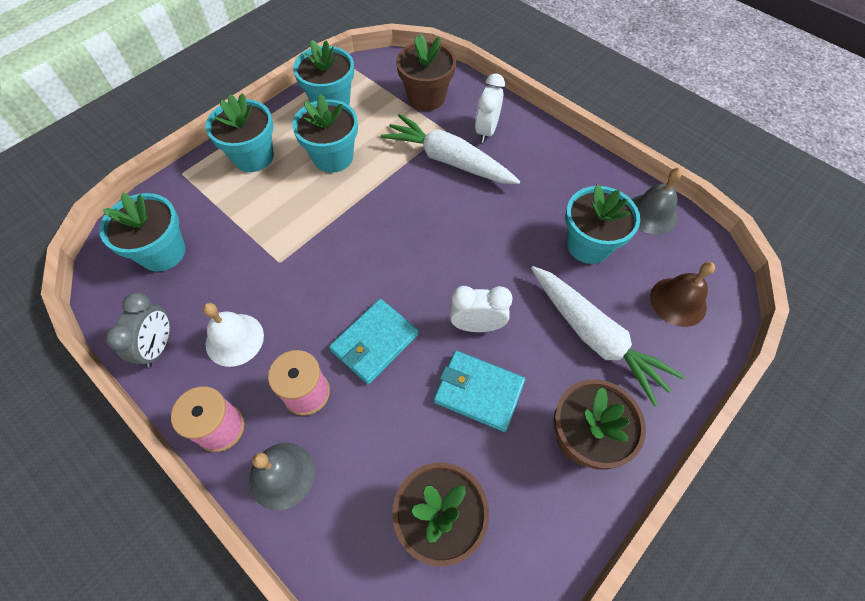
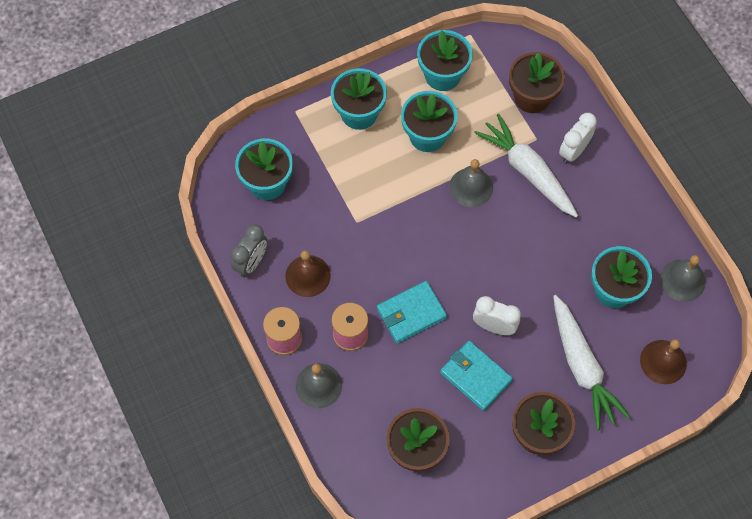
camera: 20 degrees right, 5 degrees up
white bell [203,303,264,367] -> brown bell [285,250,331,297]
none -> grey bell [449,159,493,207]

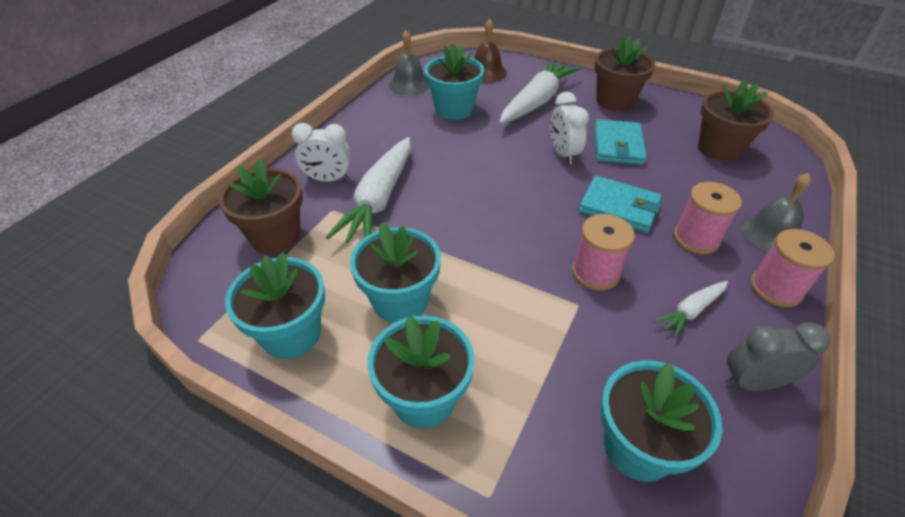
camera: 125 degrees left, 20 degrees down
brown bell [285,250,331,297] -> white carrot [654,281,728,338]
grey bell [449,159,493,207] -> none
none -> pink spool [572,214,635,291]

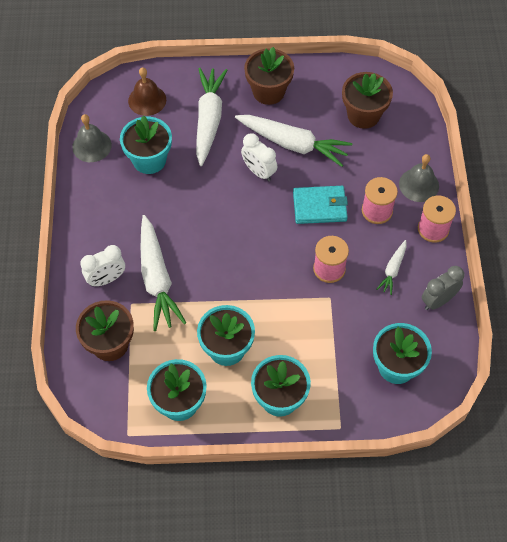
camera: 30 degrees left, 15 degrees up
turquoise wallet [594,119,647,165] -> white carrot [235,115,352,167]

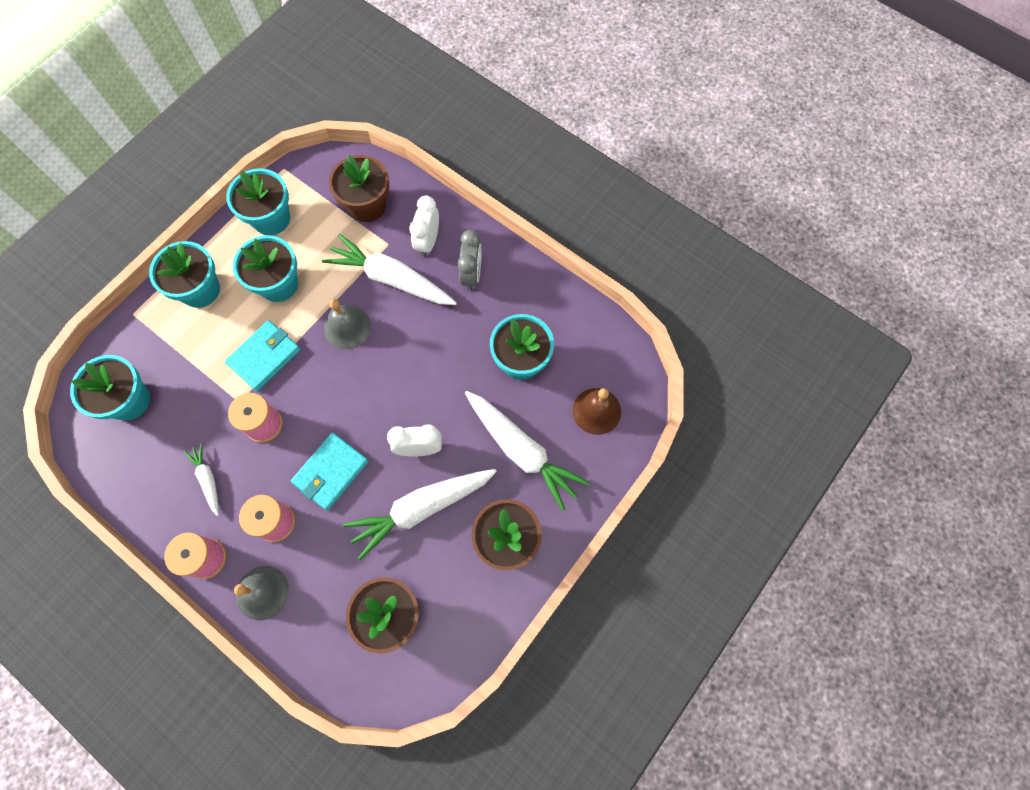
camera: 130 degrees right, 10 degrees up
grey bell [72,114,112,162] -> grey bell moved to [324,299,371,349]
grey clock [422,266,464,310] -> grey clock moved to [458,230,482,291]
none -> turquoise wallet [225,320,301,391]

